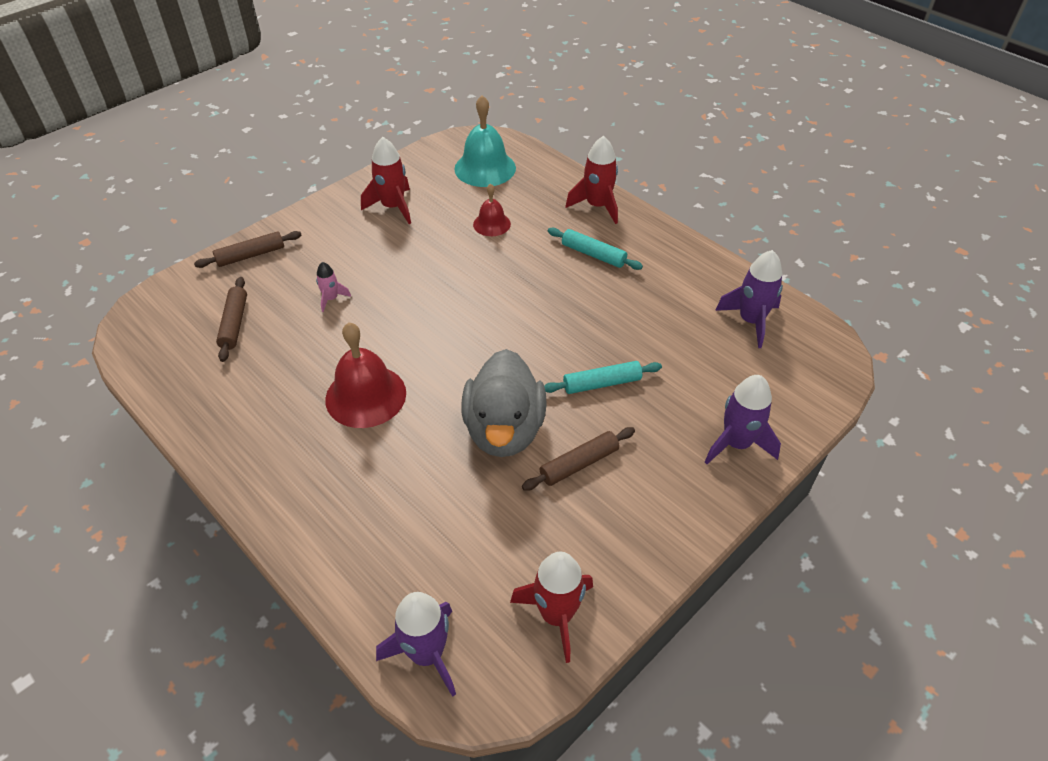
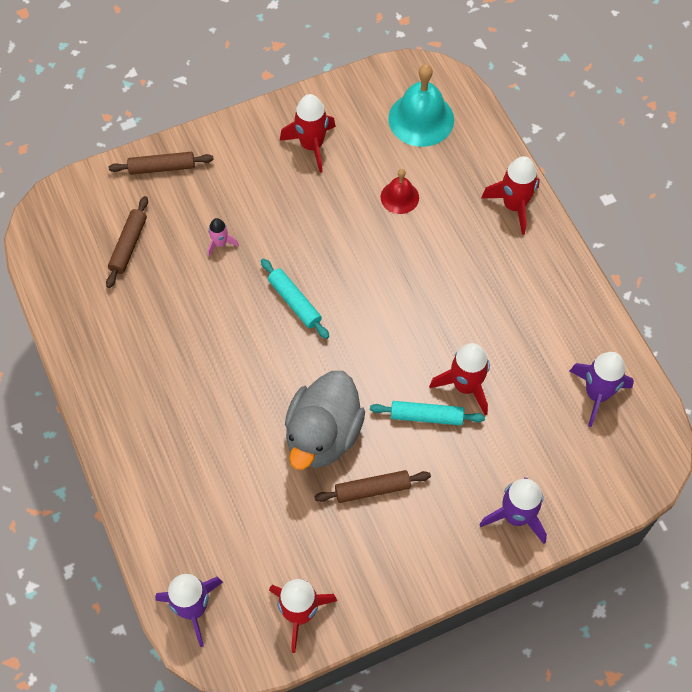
camera: 20 degrees right, 15 degrees up
red bell [325,322,406,428] -> none
turquoise rolling pin [548,228,643,270] -> turquoise rolling pin moved to [261,259,329,339]
none -> red rocket [429,343,490,415]

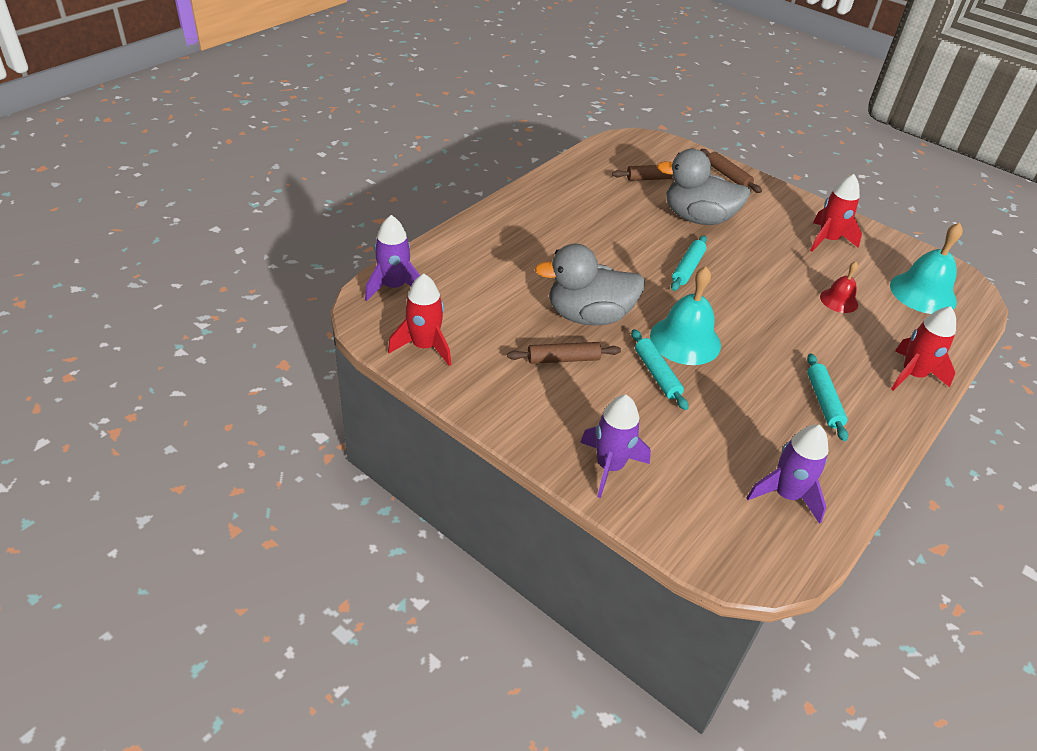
camera: 60 degrees right, 20 degrees down
pink rocket [208,218,239,257] -> grey duck [657,149,751,225]
brown rolling pin [314,470,431,503] -> brown rolling pin turned 60 degrees counterclockwise [507,342,621,364]
red rocket [429,343,490,415] -> none
none -> turquoise bell [650,266,721,365]
none -> turquoise rolling pin [807,353,848,441]

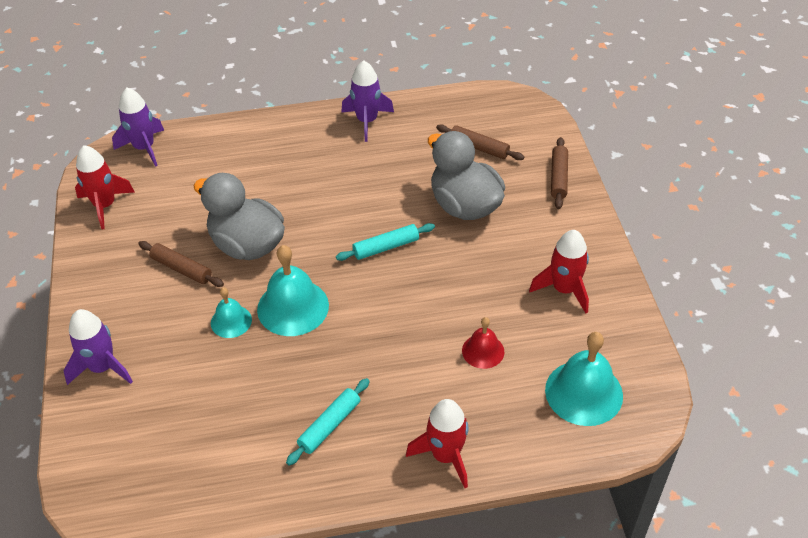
camera: 45 degrees right, 5 degrees up
turquoise rolling pin [632,329,689,410] -> turquoise bell [211,287,252,338]
purple rocket [747,425,829,524] -> purple rocket moved to [341,60,394,142]

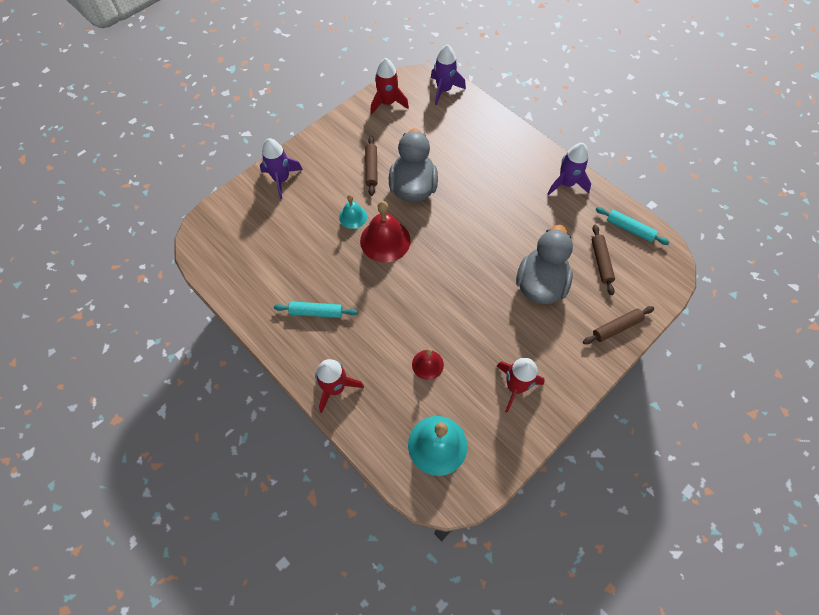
camera: 55 degrees right, 15 degrees up
turquoise bell [257,245,329,336] -> red bell [360,201,411,263]
turquoise rolling pin [336,223,435,261] -> turquoise rolling pin moved to [596,207,670,245]

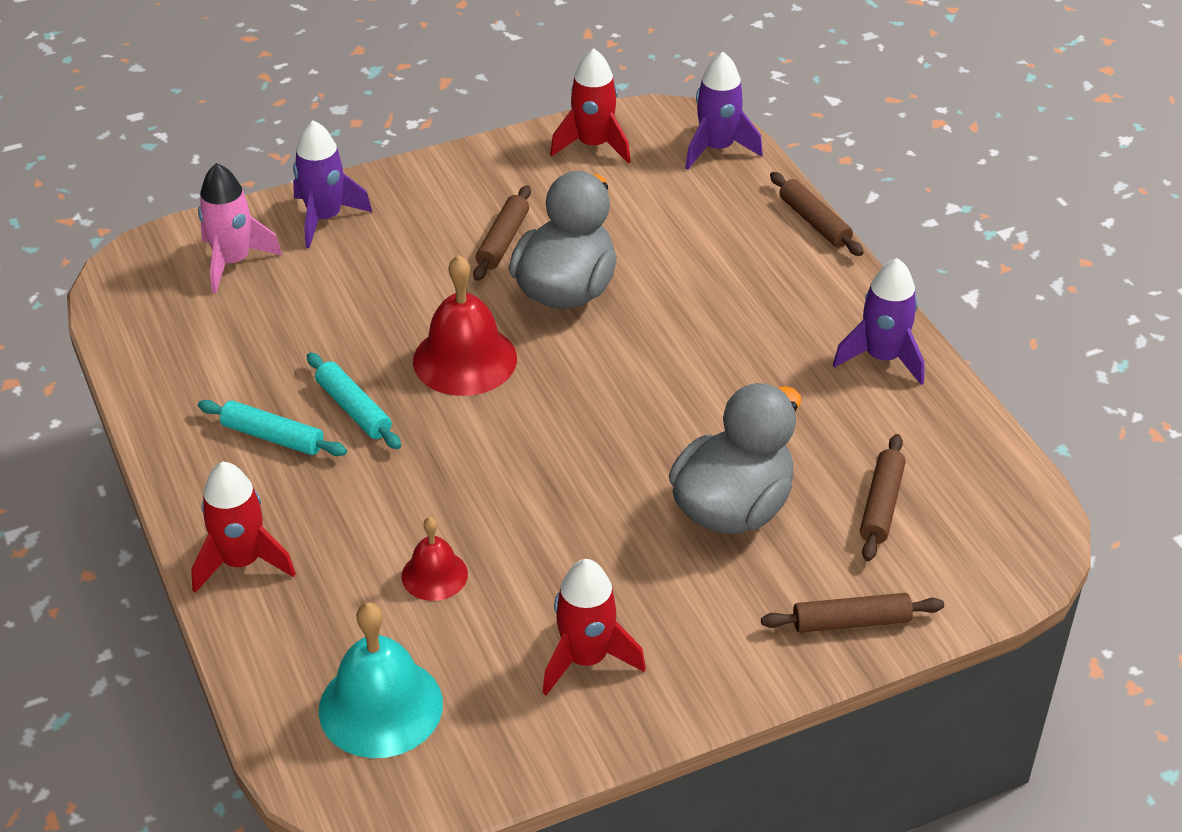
camera: 20 degrees right, 20 degrees down
turquoise bell [339,195,367,229] -> none
turquoise rolling pin [596,207,670,245] -> turquoise rolling pin moved to [307,352,401,449]
none -> pink rocket [198,163,282,293]
none -> brown rolling pin [770,172,864,256]

